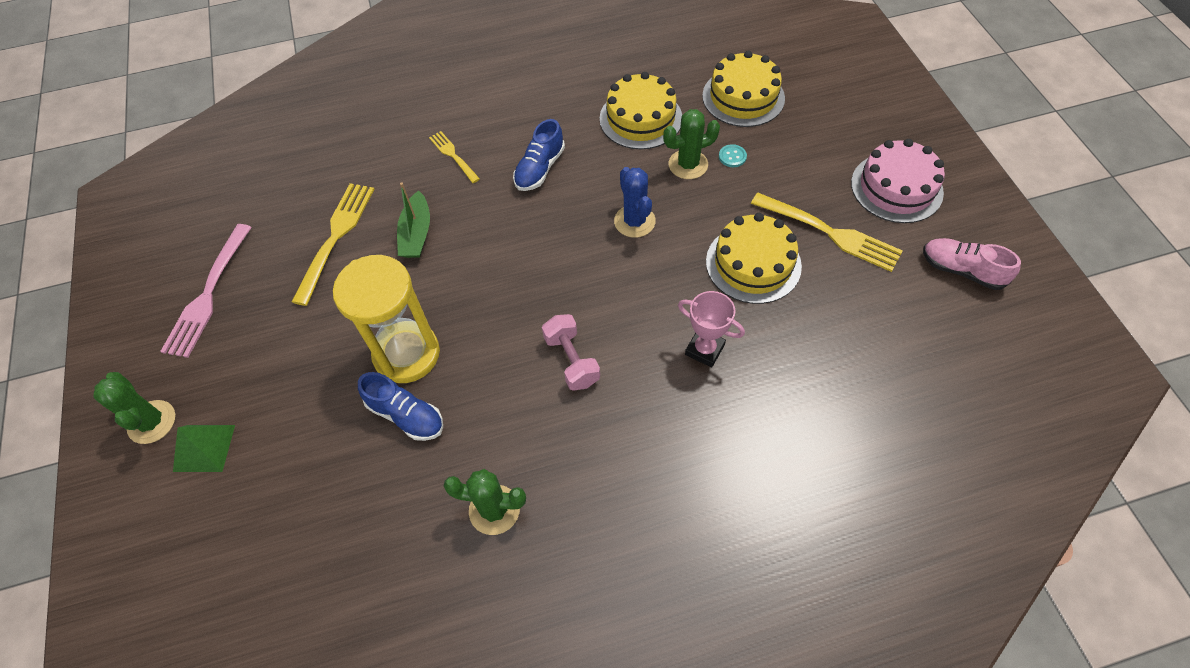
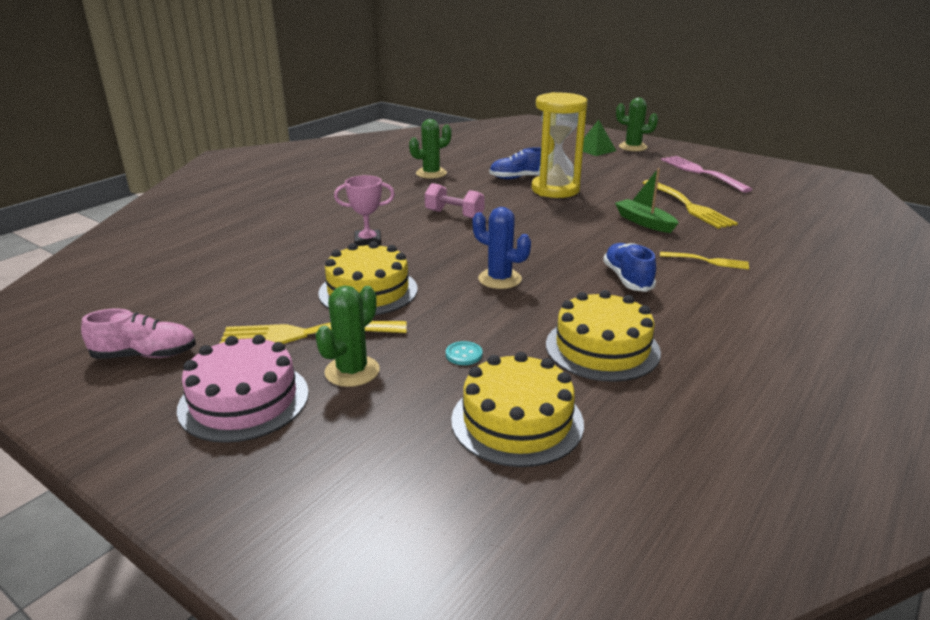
camera: 140 degrees right, 30 degrees down
green cactus [663,109,720,179] -> green cactus moved to [315,286,380,387]

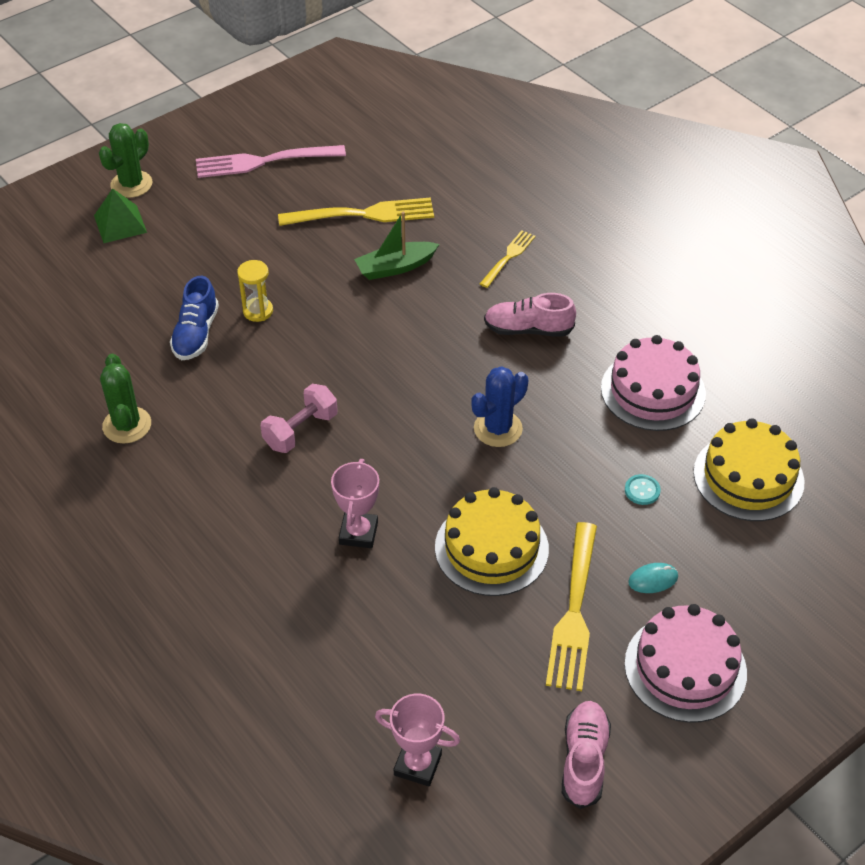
camera: 75 degrees left, 20 degrees up
green cactus [315,286,380,387] -> turquoise mouse [628,563,678,593]
yellow hourglass [532,92,587,198] -> yellow hourglass [237,260,273,322], size x0.46
yellow cake [546,290,661,382] -> pink cake [601,335,706,431]
blue shoe [603,243,656,292] -> pink shoe [484,293,576,337]
none -> pink trophy [375,694,460,786]

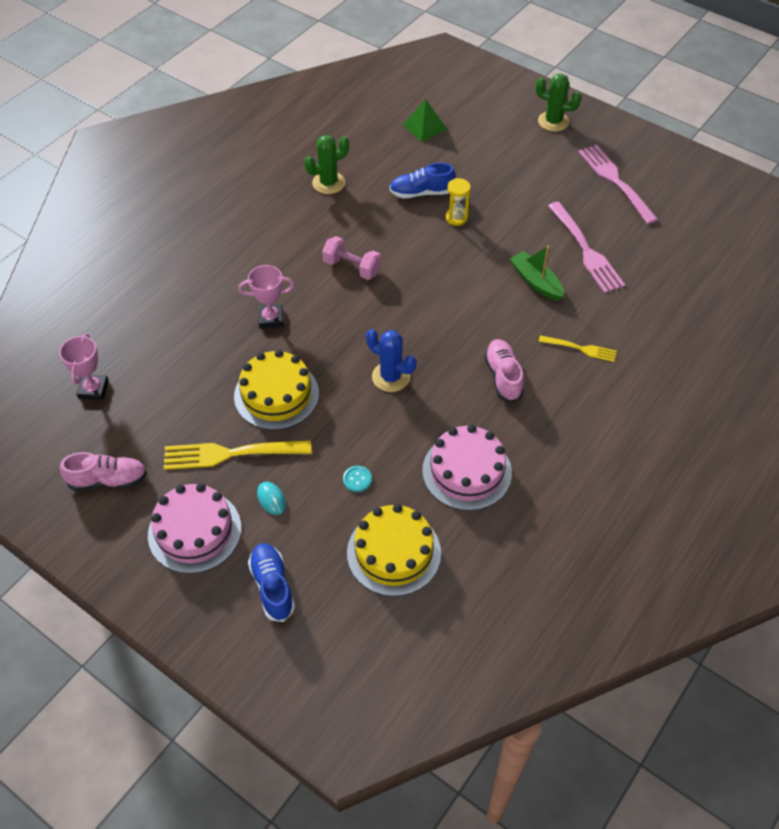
camera: 75 degrees right, 5 degrees up
green pyramid [94,188,147,243] -> green pyramid moved to [402,99,447,142]
yellow fork [278,197,434,226] -> pink fork [548,202,625,293]
none -> blue shoe [248,543,295,622]

